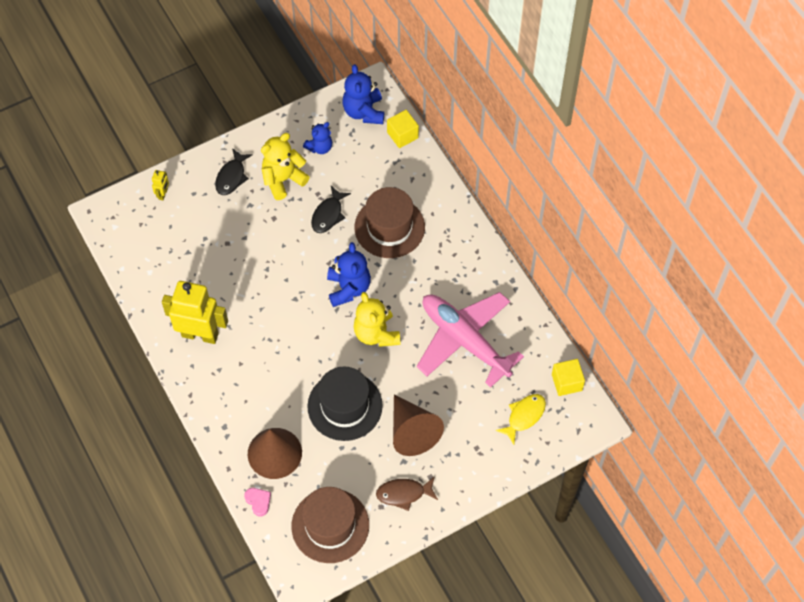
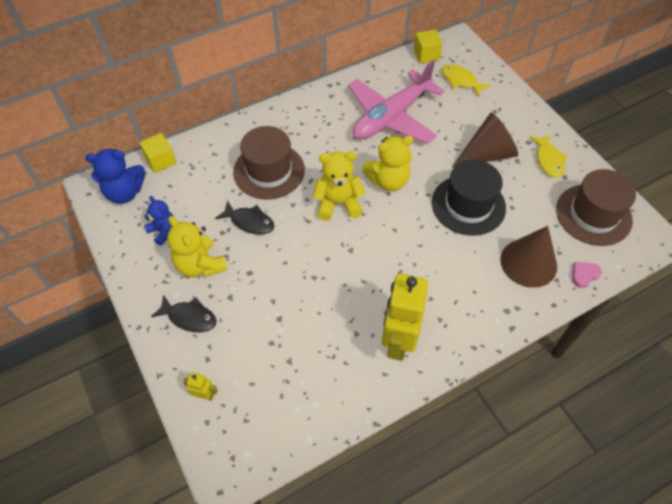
camera: 90 degrees left, 5 degrees down
blue teddy bear [327,242,371,307] -> yellow teddy bear [313,151,366,221]
brown fish [376,476,438,511] -> yellow fish [530,135,567,178]

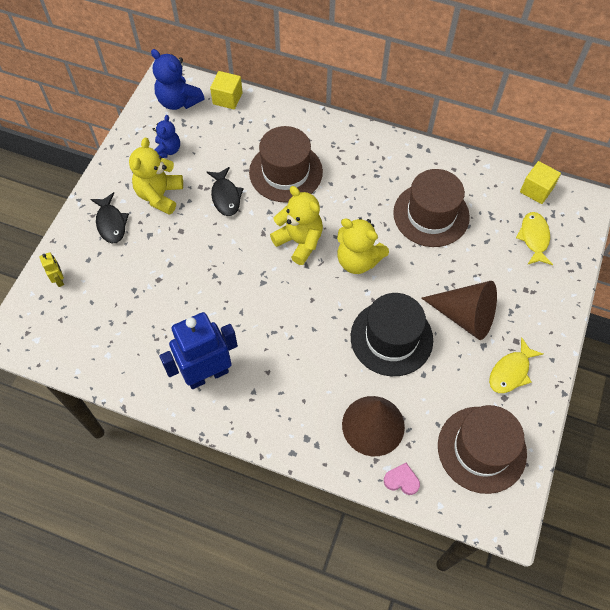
camera: 50 degrees right, 5 degrees up
pink plane [348,60,444,144] -> brown hat [393,169,470,247]
yellow robot [382,274,428,361] -> blue robot [159,312,238,389]

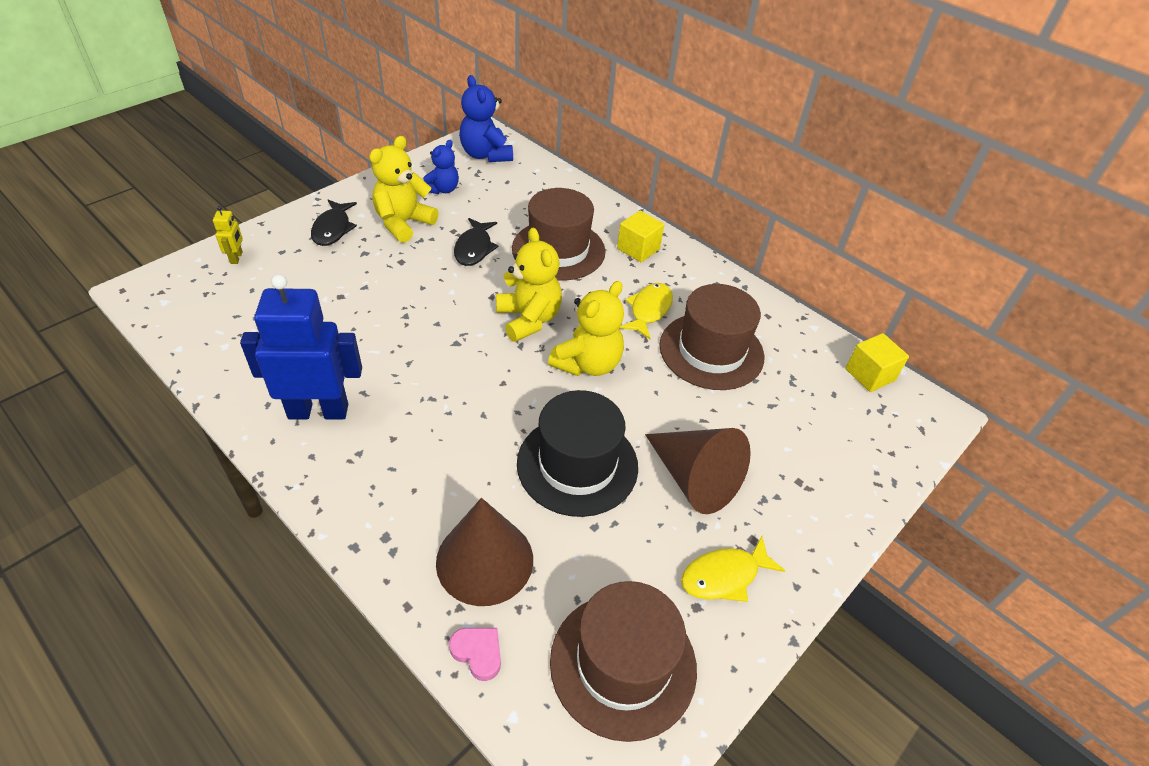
camera: 20 degrees right, 15 degrees down
yellow cube [210,71,243,109] -> yellow cube moved to [617,211,664,262]
yellow teddy bear [337,218,389,274] -> yellow teddy bear turned 105 degrees counterclockwise [548,281,624,376]
yellow fish [516,212,553,265] -> yellow fish moved to [619,283,673,339]

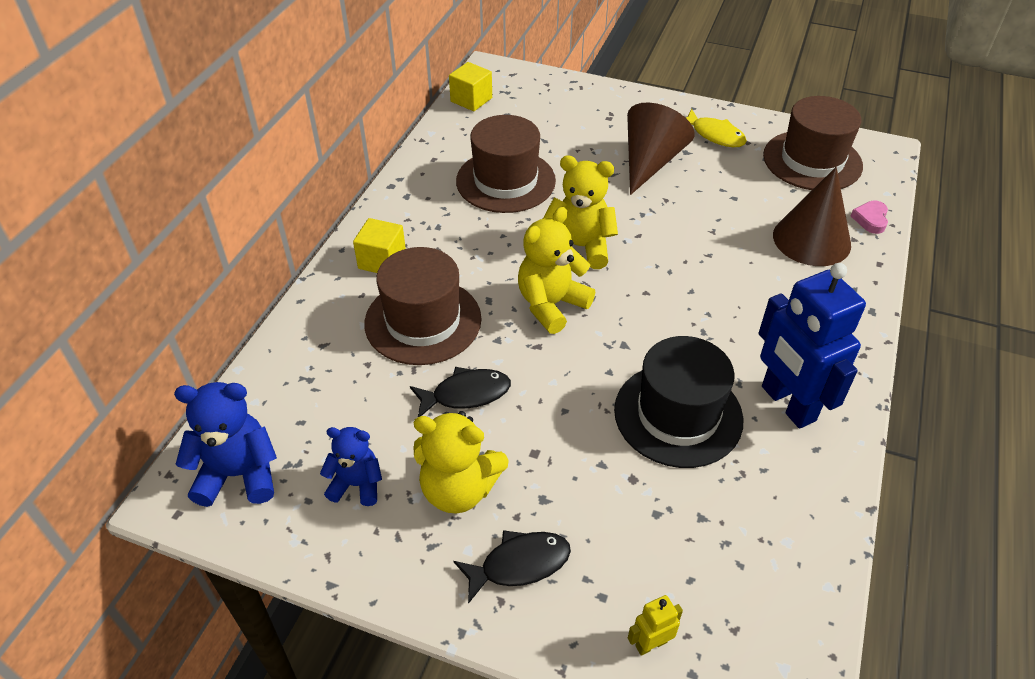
camera: 110 degrees left, 0 degrees up
blue teddy bear [459,75,513,162] -> blue teddy bear turned 135 degrees counterclockwise [174,382,277,507]
black hat [517,390,638,517] -> black hat moved to [614,336,744,468]
yellow fish [619,283,673,339] -> none

